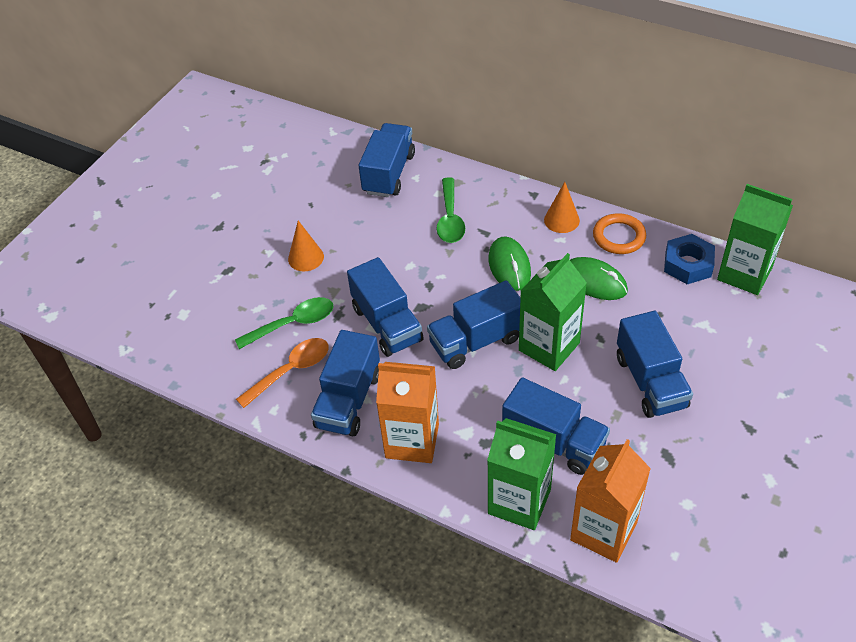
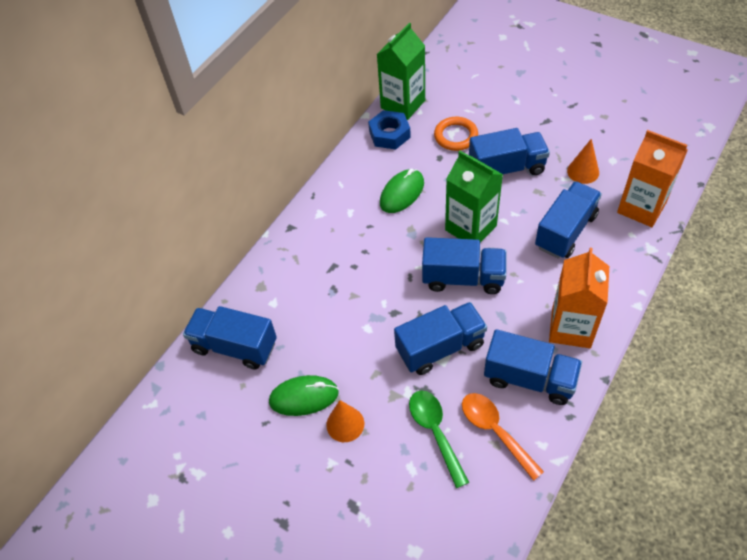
camera: 85 degrees left, 5 degrees up
blue truck [427,280,521,369] -> blue truck turned 60 degrees counterclockwise [422,237,506,294]
green spoon [437,177,465,243] -> none
green carton [487,418,556,530] -> none
green mouse [488,237,531,291] -> green mouse moved to [269,375,339,416]
orange cone [544,182,580,233] -> orange cone moved to [567,139,599,184]
orange ring [593,213,646,254] -> orange ring moved to [434,117,478,151]

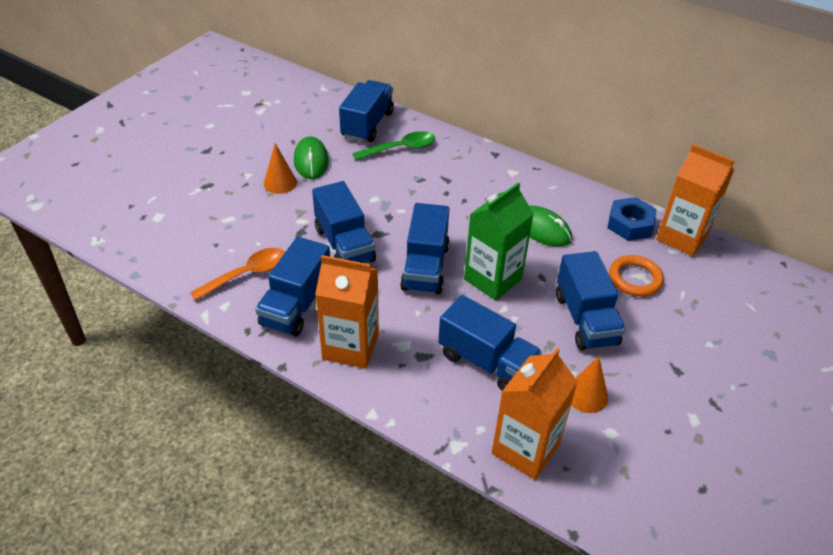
camera: 85 degrees right, 10 degrees down
green carton [377,23,425,120] -> orange carton [656,144,735,256]
green spoon [409,390,469,488] -> green spoon moved to [353,131,435,160]

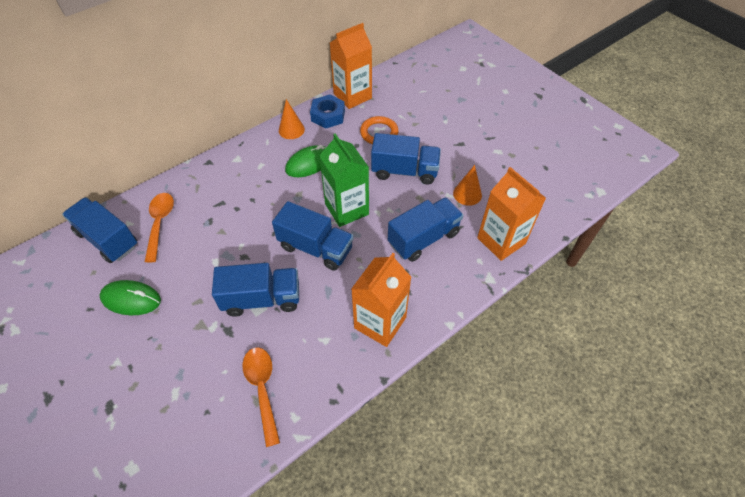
camera: 70 degrees left, 10 degrees up
blue truck [255,237,330,337] -> none
orange cone [264,143,297,194] -> orange cone moved to [279,99,305,139]
green spoon [353,131,435,160] -> orange spoon [145,193,174,262]

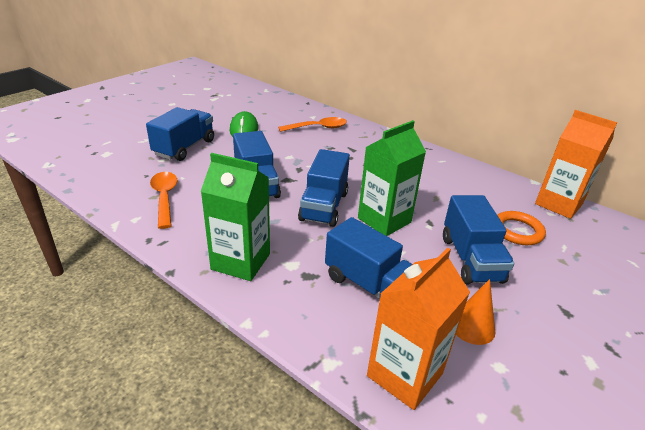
camera: 75 degrees right, 20 degrees down
blue truck [62,197,137,263] -> blue truck moved to [146,107,214,161]
orange spoon [242,347,280,447] -> orange spoon turned 75 degrees counterclockwise [150,172,178,229]
orange cone [279,99,305,139] -> none
green mouse [285,145,326,177] -> none
blue nut [310,94,345,129] -> none
orange carton [351,253,411,347] -> green carton [201,153,270,281]

